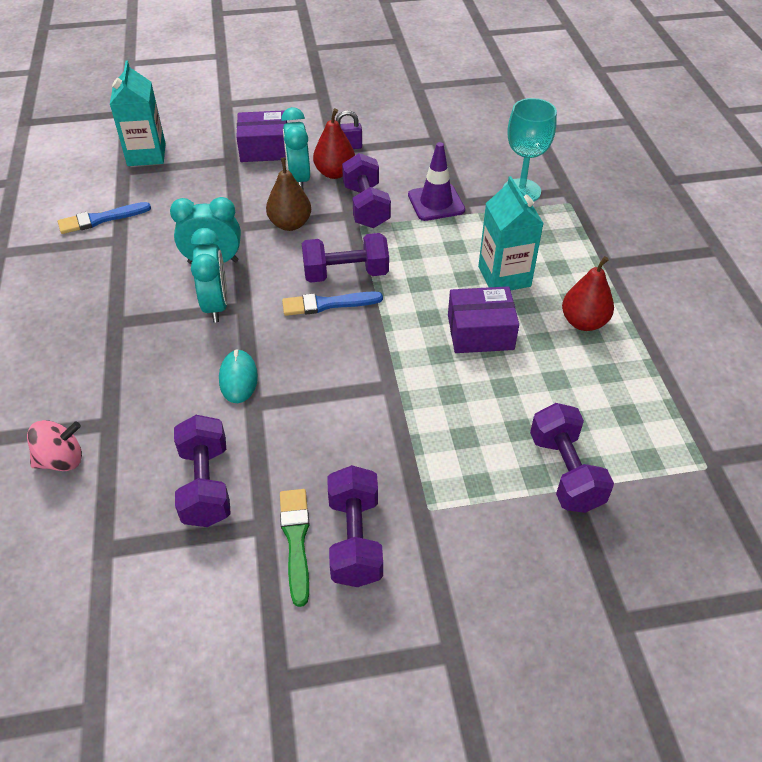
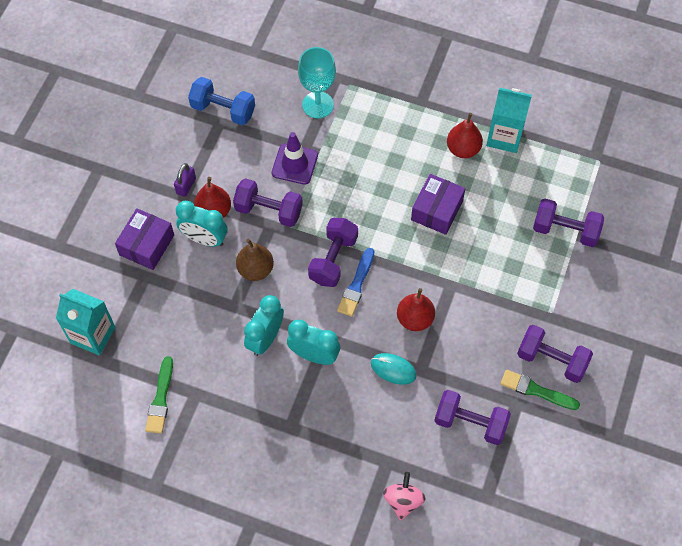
camera: 60 degrees left, 15 degrees up
blue brush [58,202,151,234] -> green brush [145,356,173,434]
turquoise carton [478,176,544,290] -> turquoise carton moved to [486,88,532,153]
none -> blue dumbbell [188,77,255,125]
none -> red pear [397,288,435,331]

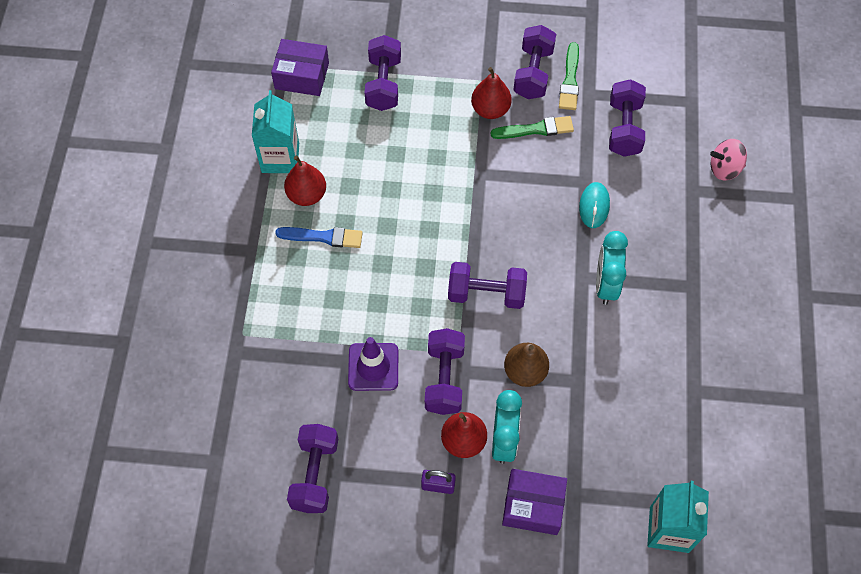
camera: 105 degrees left, 0 degrees up
green brush [145,356,173,434] -> green brush moved to [491,116,574,139]
blue dumbbell [188,77,255,125] -> purple dumbbell [287,424,338,513]
turquoise clock [244,295,284,356] -> none
turquoise goblet [298,47,336,118] -> none
blue brush [337,248,374,317] -> blue brush moved to [275,227,363,248]
red pear [397,288,435,331] -> red pear moved to [471,67,512,119]
purple box [411,174,466,235] -> purple box moved to [271,39,329,96]

